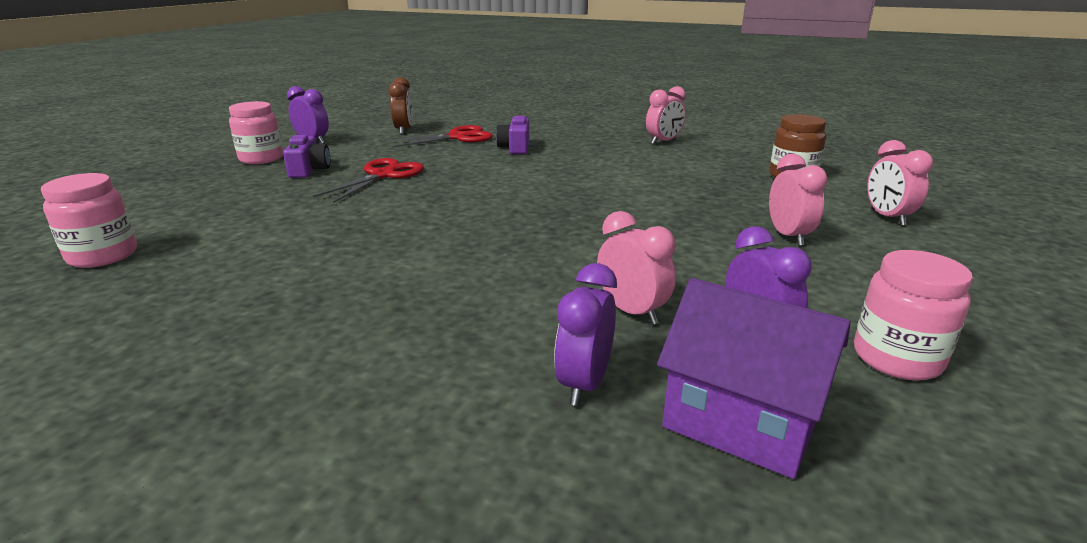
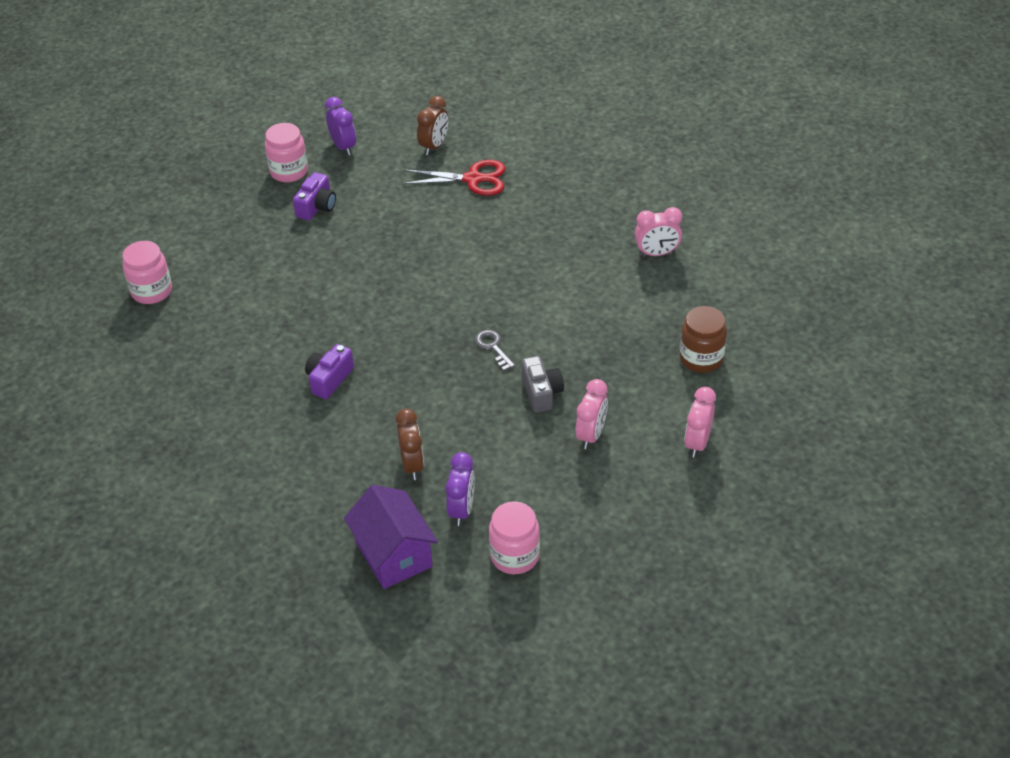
camera: 30 degrees right, 20 degrees up
red scissors [313,158,424,203] -> none
purple camera [496,115,529,154] -> purple camera moved to [305,344,354,399]
purple clock [554,263,617,406] -> none
pink clock [597,211,676,325] -> brown clock [395,409,424,480]
none -> grey key [475,330,515,371]
none -> grey camera [522,356,564,413]

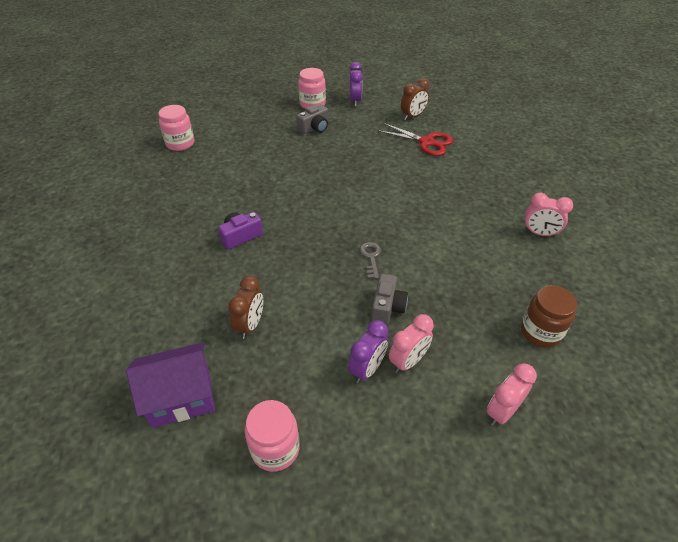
camera: 25 degrees right, 0 degrees up
purple camera [293,172,336,220] -> grey camera [296,104,328,134]
purple house [344,485,438,589] -> purple house turned 75 degrees clockwise [126,342,215,428]
purple clock [445,452,475,526] -> purple clock moved to [348,320,388,383]

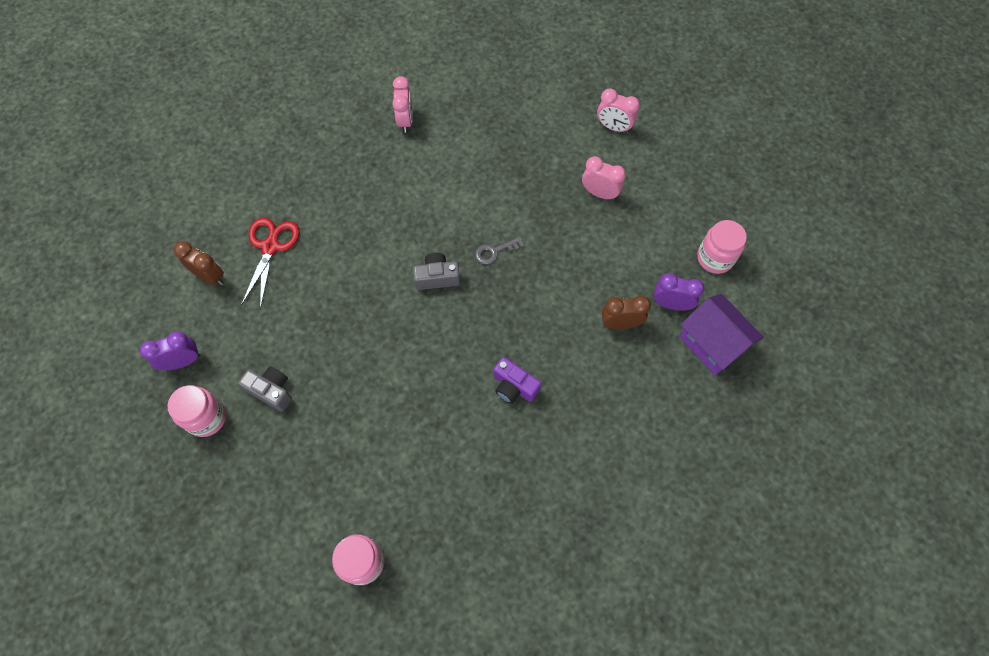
camera: 110 degrees left, 20 degrees up
purple clock [348,320,388,383] -> purple clock moved to [654,273,704,311]
grey camera [371,274,408,325] -> grey camera moved to [413,253,460,290]
brown jar [521,285,577,348] -> none

